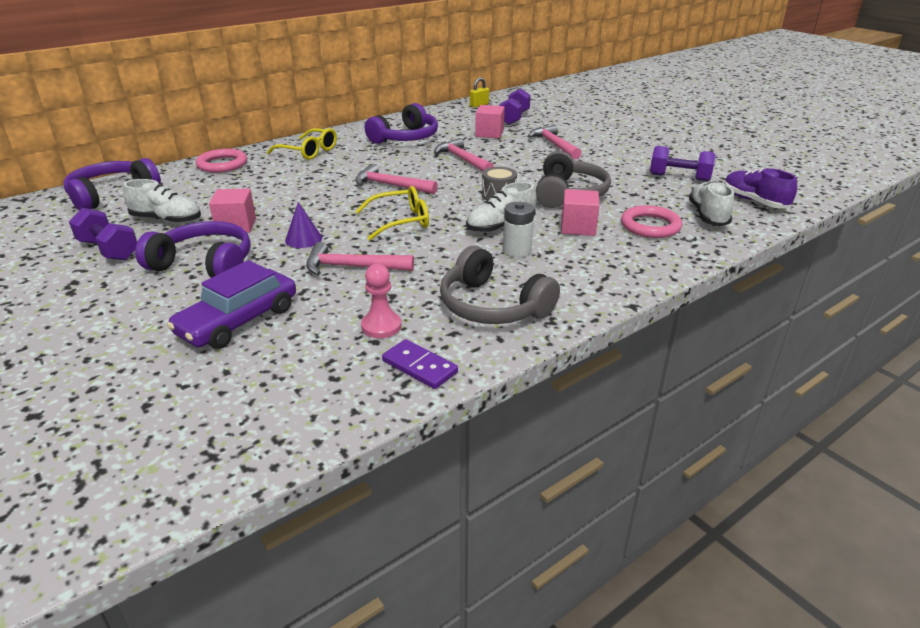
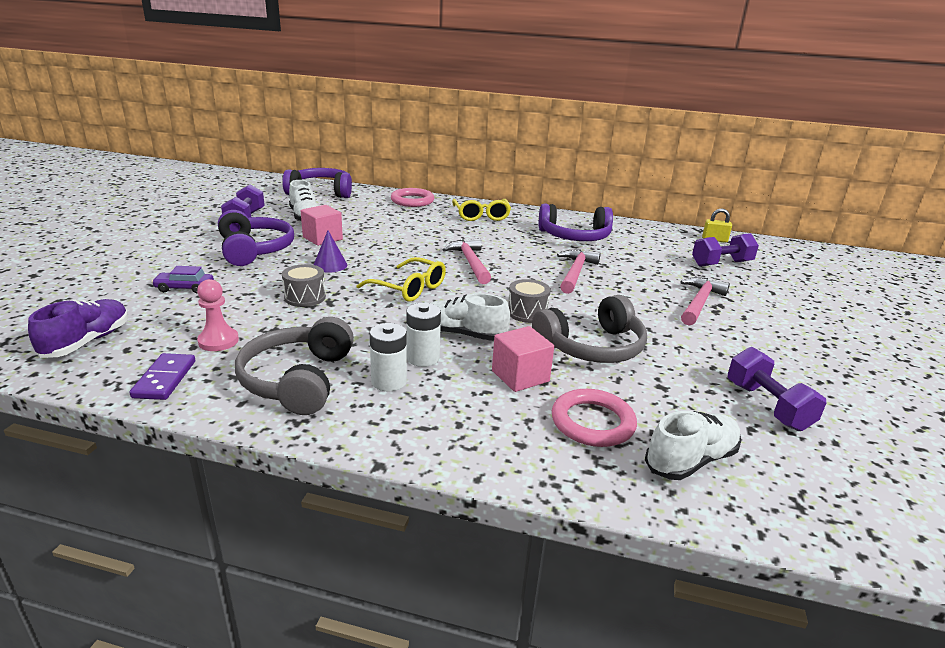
camera: 50 degrees right, 5 degrees down
purple car [167,260,296,349] -> purple car [152,266,214,293], size x0.53
pink hammer [306,242,414,275] -> grey drum [282,264,326,307]
pink cube [475,105,505,138] -> none
purple shoe [724,168,797,208] -> purple shoe moved to [28,299,128,358]
none -> white battery [370,323,407,391]

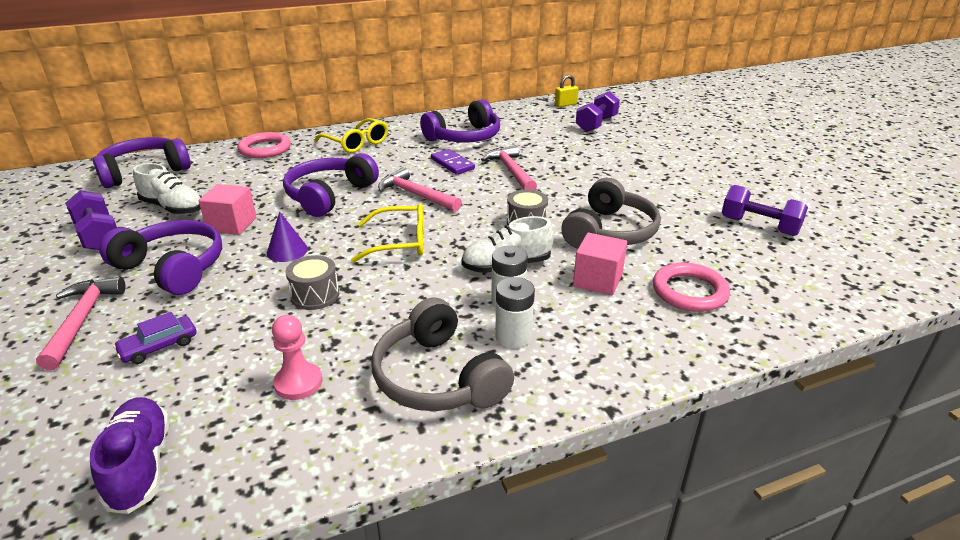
camera: 35 degrees left, 5 degrees up
purple domino [129,353,195,400] -> purple domino moved to [431,149,475,175]
white shoe [645,411,742,480] -> none
pink hammer [680,277,730,326] -> pink hammer moved to [36,277,125,370]
none -> purple headphones [283,153,379,217]

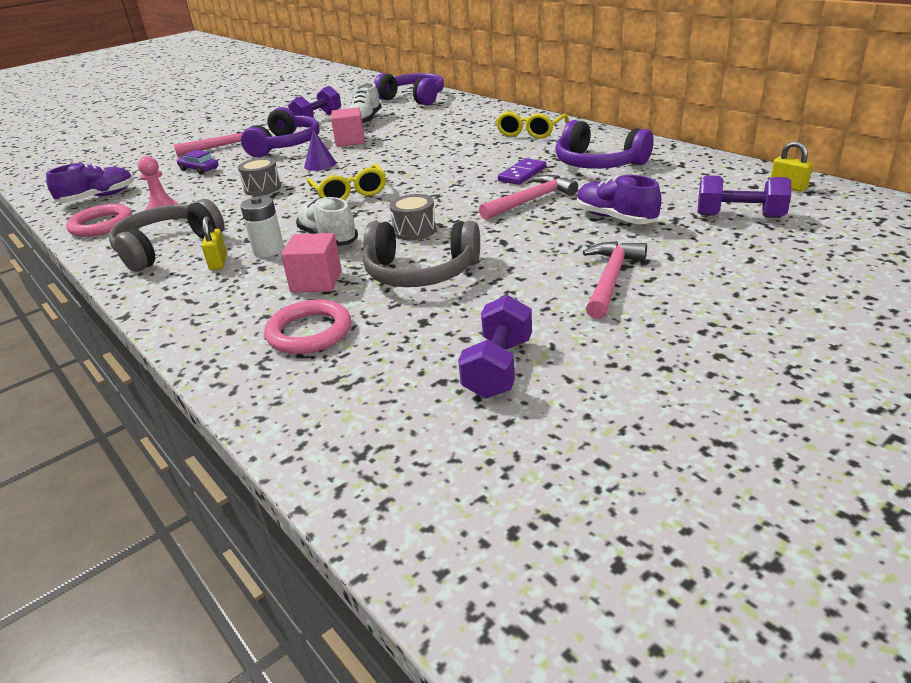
camera: 75 degrees right, 0 degrees up
pink ring [238,132,291,158] -> pink ring moved to [66,204,132,237]
purple headphones [283,153,379,217] -> none
pink hammer [378,167,462,212] -> pink hammer moved to [583,241,647,319]
white battery [495,277,535,348] -> yellow padlock [202,216,227,270]
none -> purple shoe [577,175,661,224]

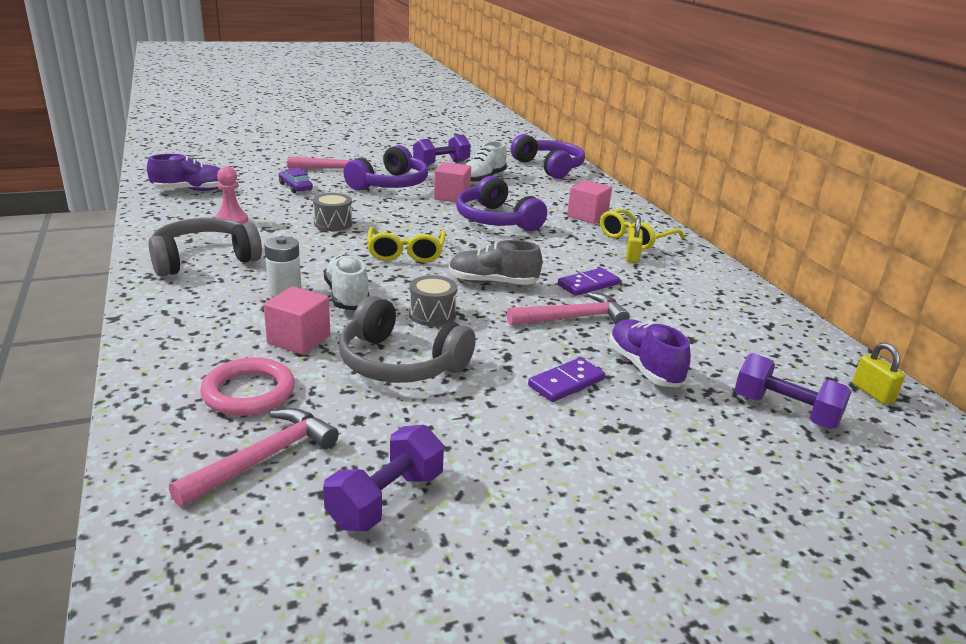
camera: 15 degrees right, 5 degrees down
pink ring [66,204,132,237] -> none
yellow padlock [202,216,227,270] -> yellow padlock moved to [626,217,643,263]
purple cone [304,129,336,171] -> none
purple headphones [555,120,654,169] -> purple headphones moved to [456,176,547,231]
pink hammer [583,241,647,319] -> pink hammer moved to [169,408,339,507]
none -> grey shoe [449,240,542,285]
none -> purple domino [528,357,605,402]
none -> pink cube [567,180,612,224]

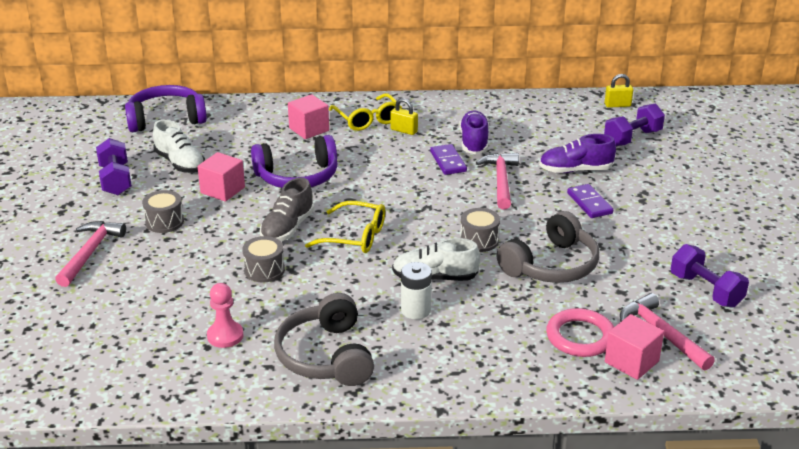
camera: 70 degrees left, 5 degrees up
purple shoe [147,154,220,191] -> purple shoe moved to [459,110,489,155]
pink cube [264,286,330,355] -> pink cube moved to [605,314,664,380]
purple car [279,168,313,193] -> none
purple headphones [343,145,428,191] -> grey drum [142,190,184,233]
grey shoe [449,240,542,285] -> grey shoe moved to [260,178,314,241]

